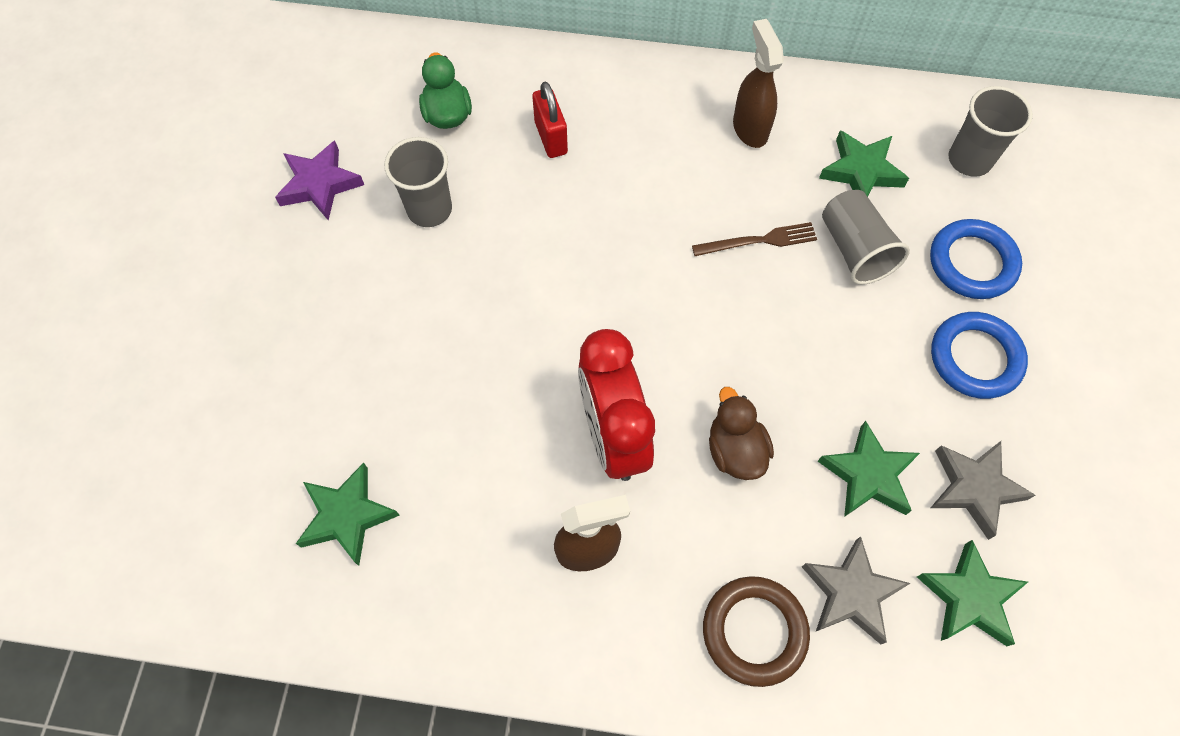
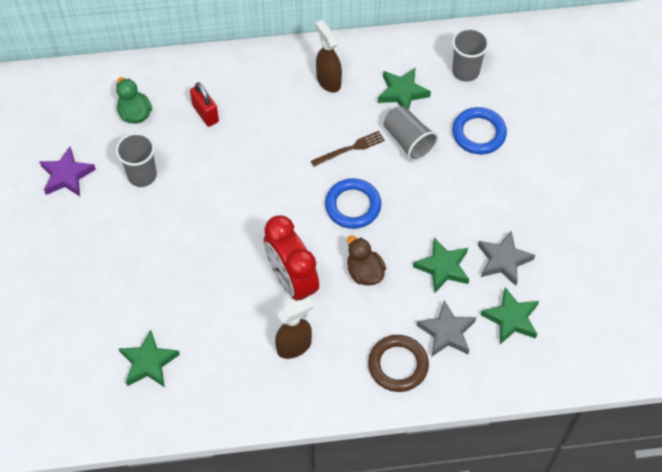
camera: 15 degrees left, 5 degrees down
blue ring [931,312,1028,399] -> blue ring moved to [325,178,381,229]

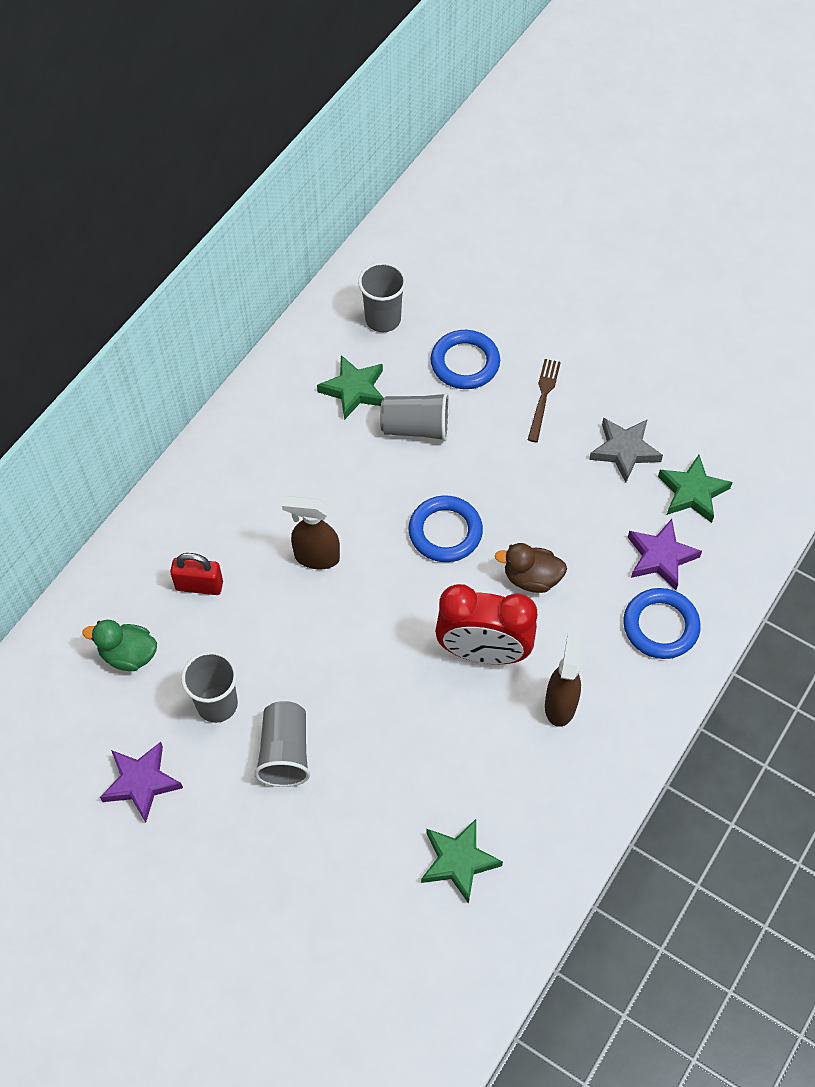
camera: 50 degrees left, 0 degrees up
brown fork [311,131,385,167] -> brown fork moved to [528,359,561,442]
brown spray bottle [315,20,342,93] -> brown spray bottle moved to [282,496,340,570]
brown ring [368,335,429,392] -> blue ring [623,588,701,659]
green star [413,238,469,294] -> none
grey star [416,300,476,356] -> purple star [628,519,702,590]
none -> grey cup [254,701,310,787]

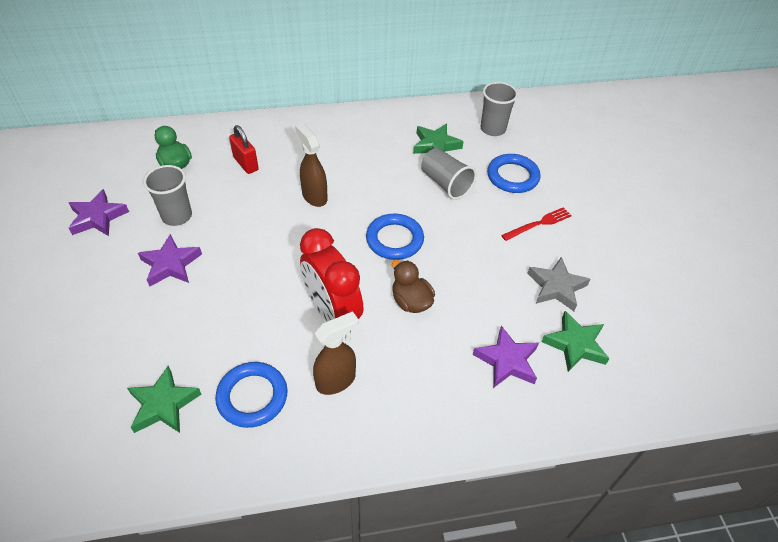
camera: 45 degrees right, 10 degrees down
grey cup [254,701,310,787] -> purple star [138,234,202,287]
brown fork [528,359,561,442] -> red fork [501,207,572,241]
blue ring [623,588,701,659] -> blue ring moved to [215,362,288,428]

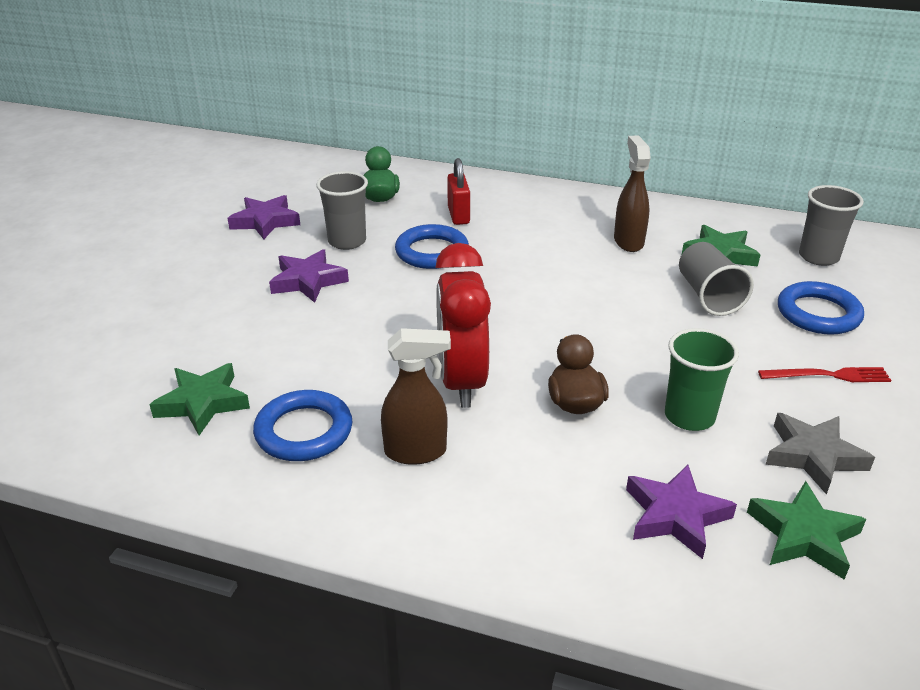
camera: 30 degrees right, 15 degrees down
brown spray bottle [295,123,328,207] -> brown spray bottle moved to [614,135,651,252]
blue ring [366,213,424,260] -> blue ring moved to [395,224,469,269]
none -> green cup [665,328,739,431]

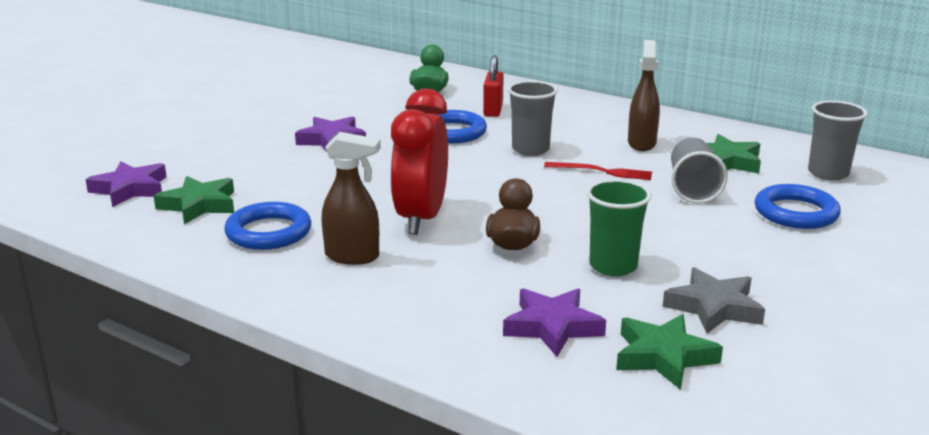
camera: 15 degrees right, 10 degrees down
purple star [228,195,300,239] -> purple star moved to [85,161,167,207]
grey cup [316,171,368,250] -> grey cup moved to [508,80,558,156]
red fork [758,367,891,382] -> red fork moved to [544,162,652,180]

